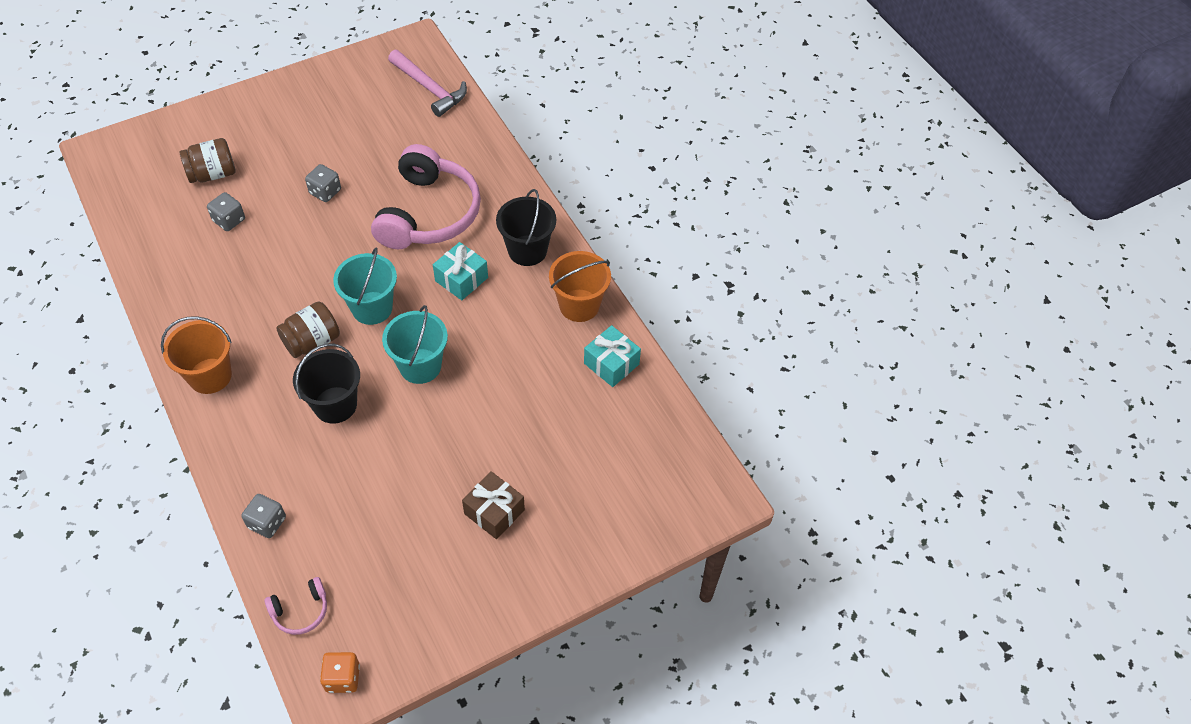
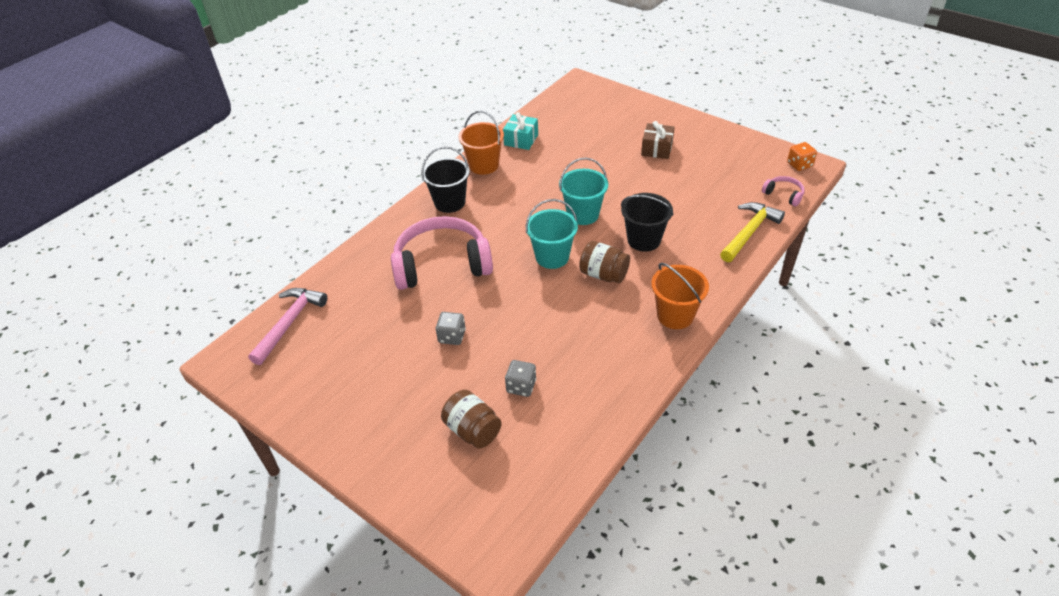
camera: 110 degrees left, 10 degrees down
grey dice [242,494,286,538] -> yellow hammer [720,202,785,262]
turquoise gift [433,242,488,300] -> none

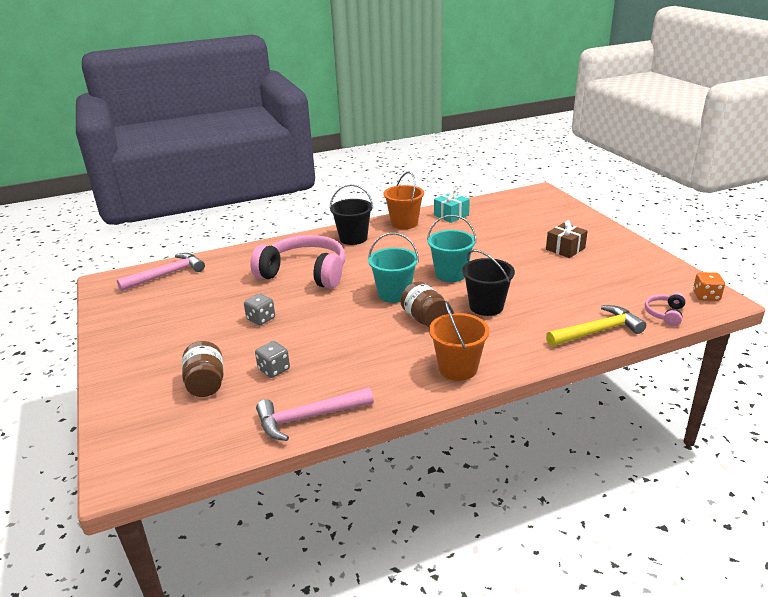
camera: 30 degrees right, 15 degrees down
pink headphones [762,176,805,206] -> pink headphones turned 135 degrees counterclockwise [645,292,686,326]
none -> pink hammer [256,387,374,441]

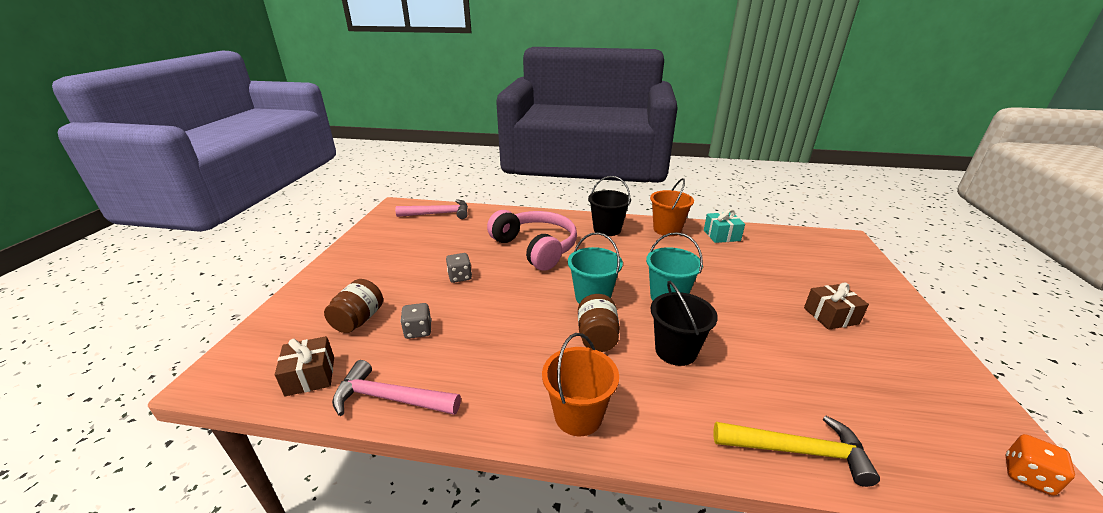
camera: 30 degrees right, 0 degrees up
pink headphones [645,292,686,326] -> none
none -> brown gift [275,336,334,397]

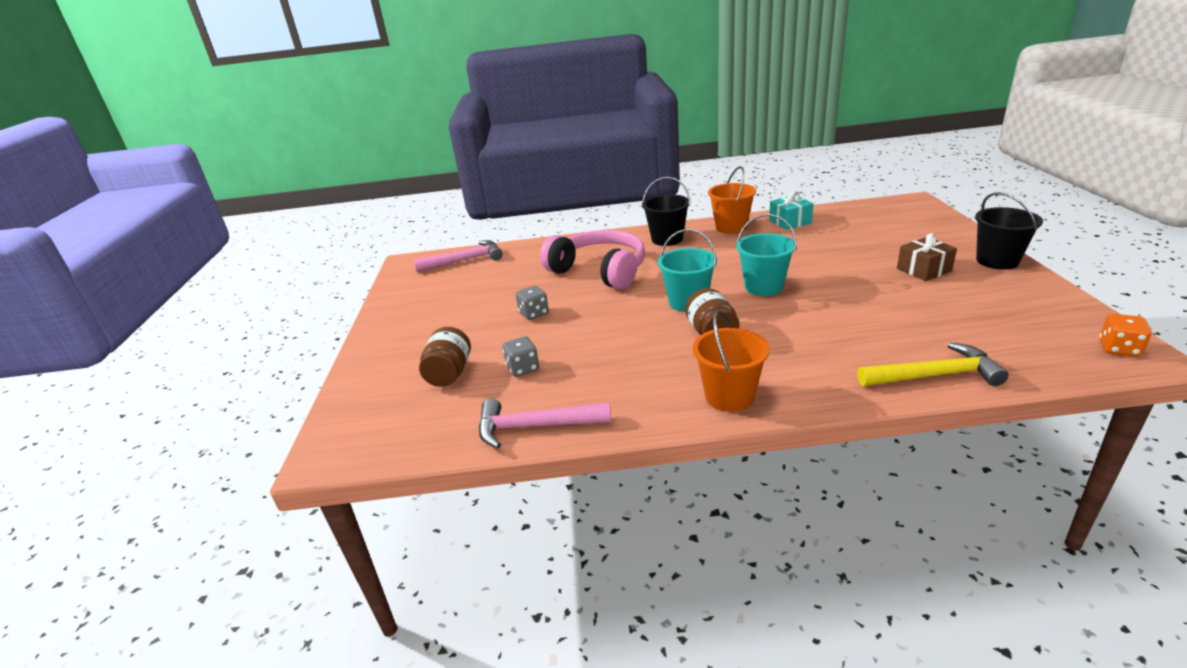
camera: 10 degrees left, 0 degrees up
brown gift [275,336,334,397] -> none
black bucket [651,281,718,366] -> black bucket moved to [975,192,1043,269]

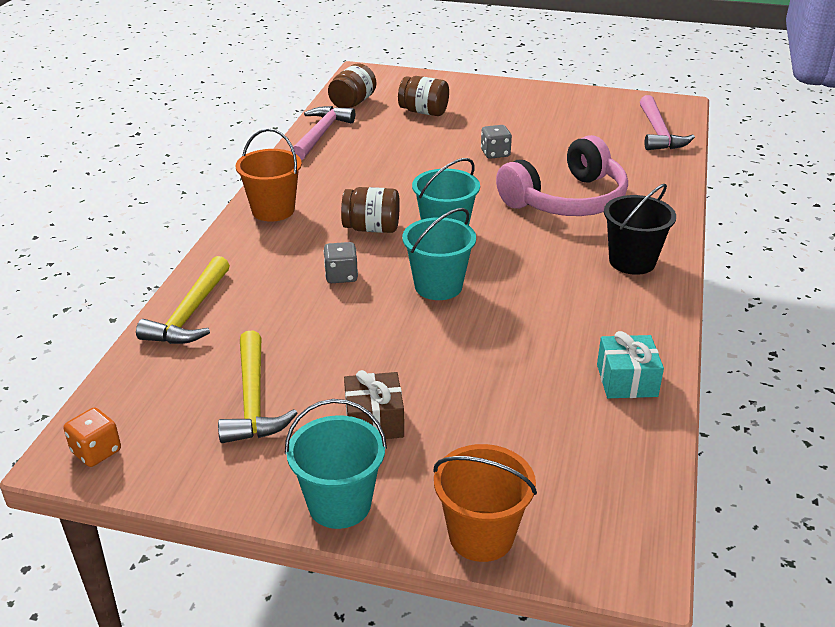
camera: 105 degrees right, 5 degrees up
grey dice [502,336,539,377] -> grey dice moved to [323,242,358,283]
orange bucket [708,166,756,234] -> orange bucket moved to [434,444,537,562]
black bucket [975,192,1043,269] -> turquoise bucket [285,399,387,529]
none -> yellow hammer [218,330,298,443]
none -> brown jar [328,64,376,108]

